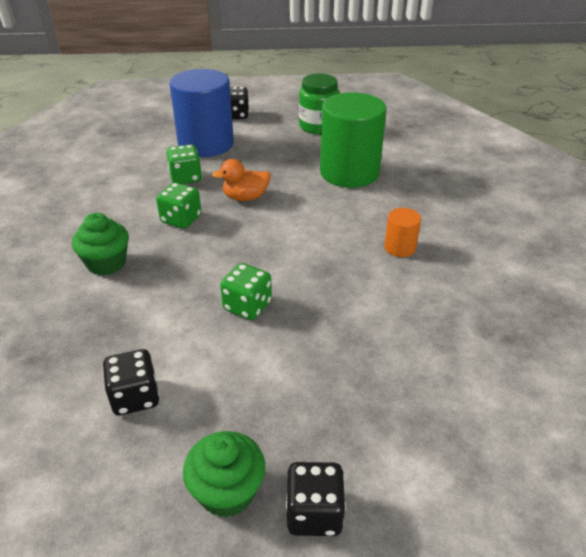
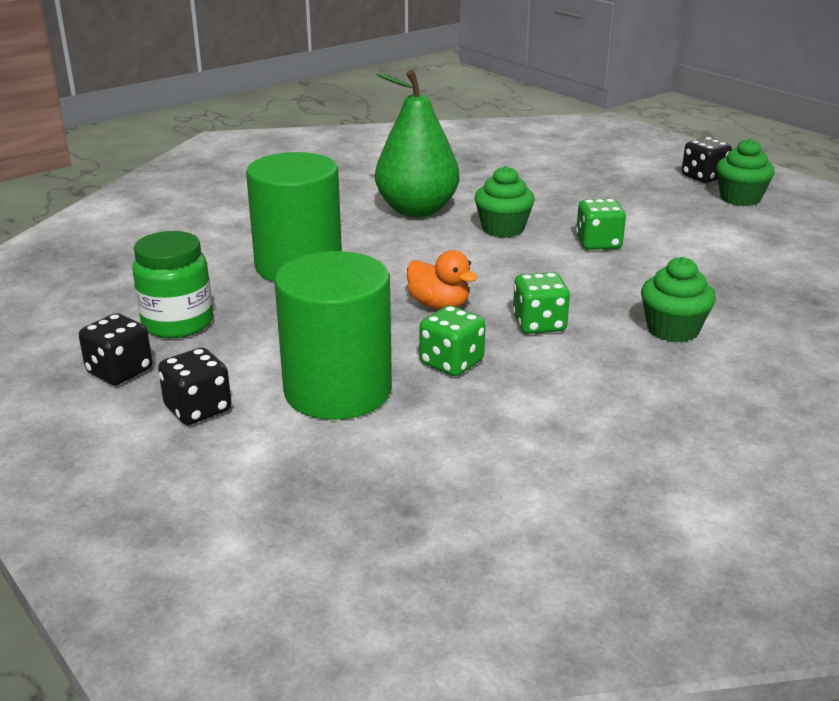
camera: 125 degrees left, 10 degrees down
black dice [103,349,159,415] -> black dice moved to [79,313,152,385]
blue cylinder [170,69,234,157] -> green cylinder [274,251,392,420]
orange cylinder [384,208,421,257] -> green pear [375,69,459,217]
none -> green cupcake [474,166,535,238]

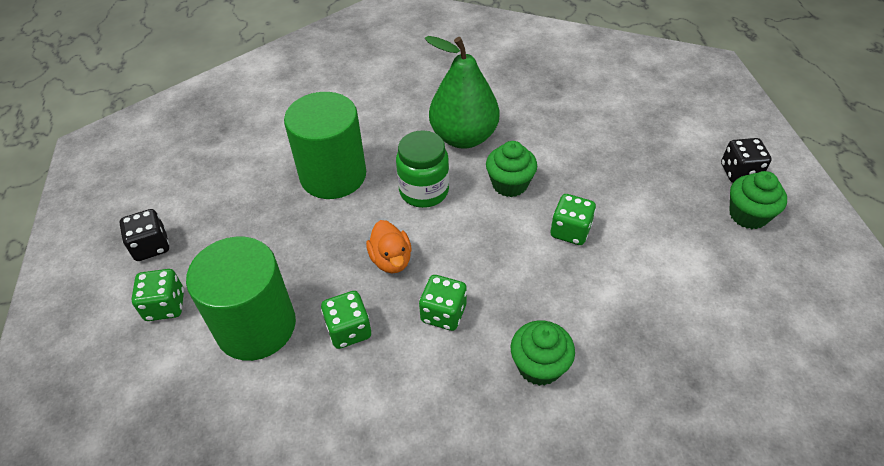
camera: 30 degrees right, 20 degrees up
green jar [132,231,213,338] -> green jar moved to [396,130,449,208]
black dice [158,348,231,425] -> green dice [131,269,184,321]

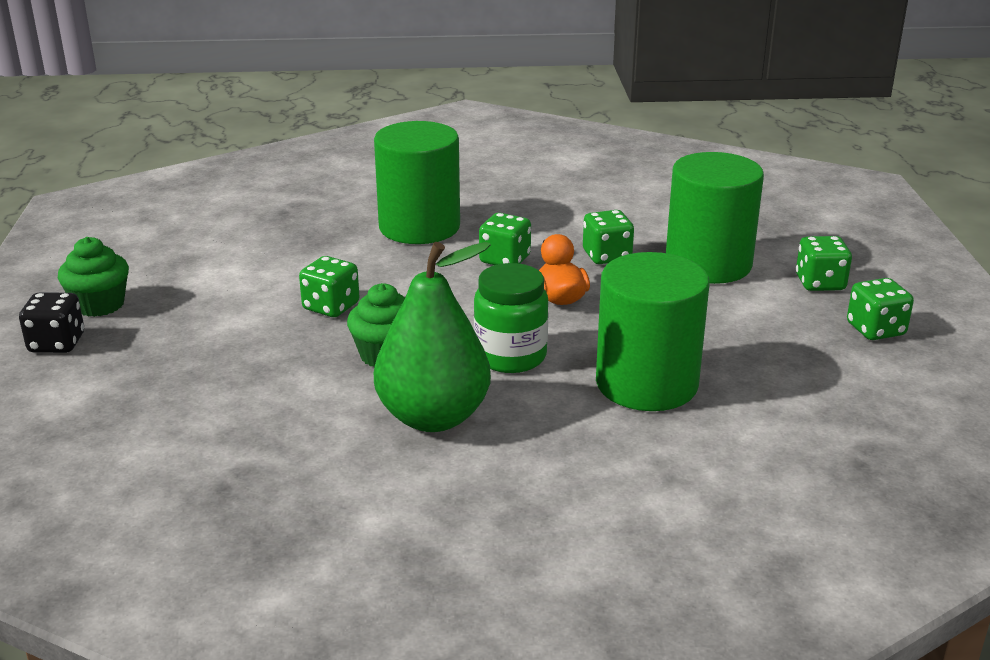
camera: 175 degrees left, 20 degrees down
black dice [119,209,169,261] -> green dice [847,278,914,340]
green cupcake [511,320,575,386] -> green cylinder [374,121,460,244]

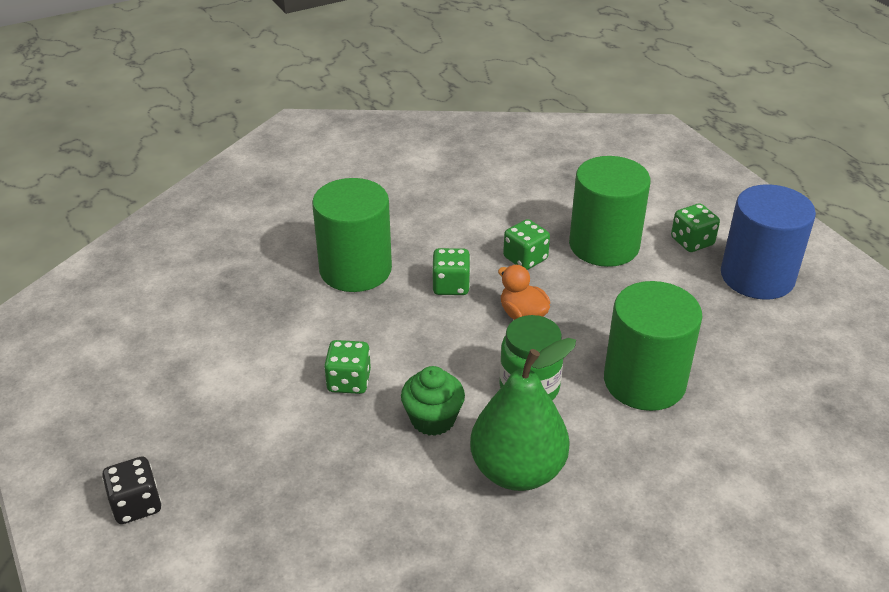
camera: 25 degrees left, 10 degrees up
green cupcake [58,237,129,317] -> none
green dice [847,278,914,340] -> blue cylinder [721,184,816,300]

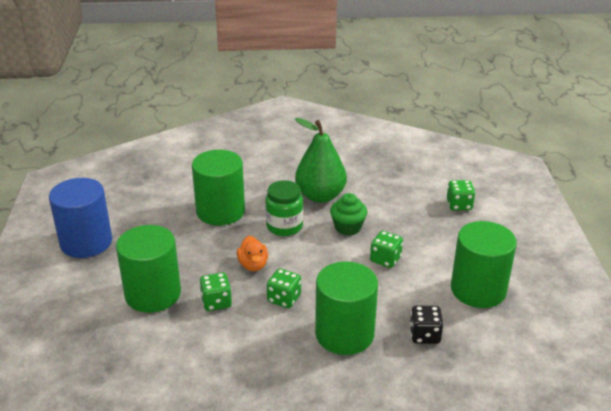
camera: 155 degrees left, 5 degrees down
black dice [102,456,161,524] -> black dice moved to [410,306,444,344]
green dice [671,203,720,252] -> green dice moved to [447,180,475,210]
none -> green cylinder [451,221,517,308]

